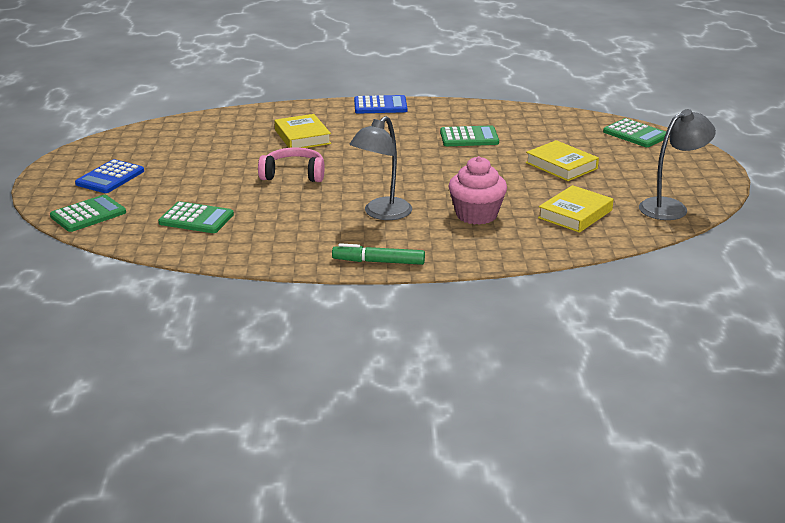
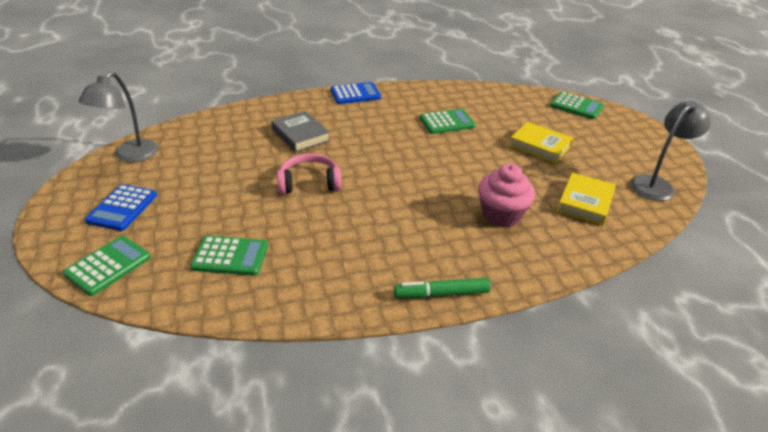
camera: 15 degrees left, 10 degrees up
yellow book [274,114,331,148] -> grey book [271,111,330,153]
grey lamp [349,116,412,220] -> grey lamp moved to [78,72,158,162]

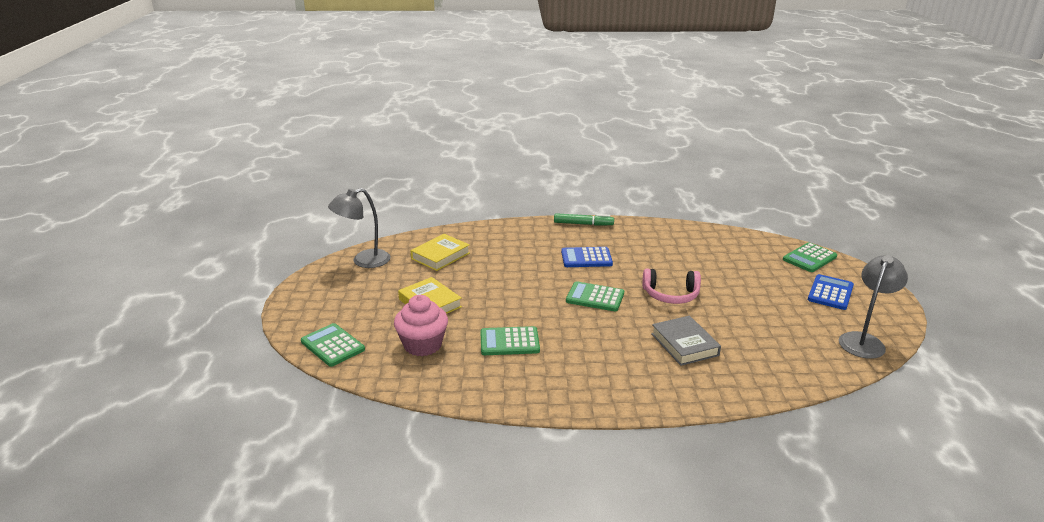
camera: 165 degrees left, 10 degrees down
green calculator [190,236,268,276] -> green calculator moved to [566,281,624,311]
blue calculator [331,82,381,104] -> blue calculator moved to [561,247,613,267]
pink cupcake [478,164,535,228] -> pink cupcake moved to [394,295,448,356]

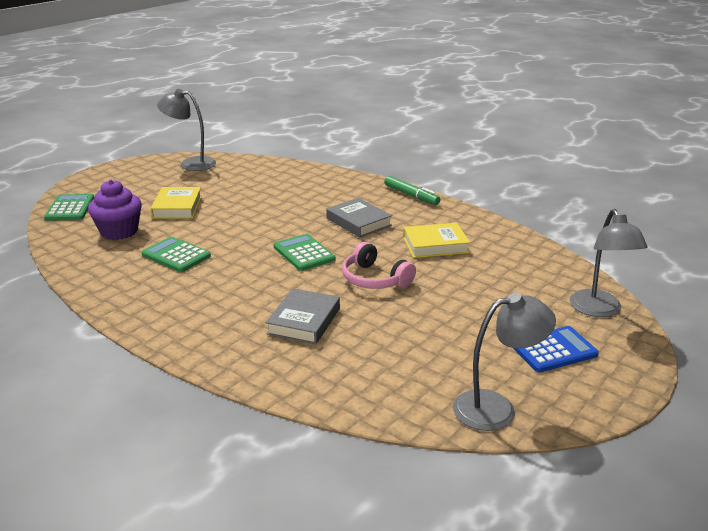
camera: 40 degrees right, 0 degrees up
pink cupcake [394,295,448,356] -> purple cupcake [88,180,142,240]
yellow book [410,234,470,271] -> yellow book moved to [403,223,470,258]
blue calculator [561,247,613,267] -> grey book [326,198,392,237]
green calculator [783,242,837,272] -> grey lamp [570,209,648,317]

